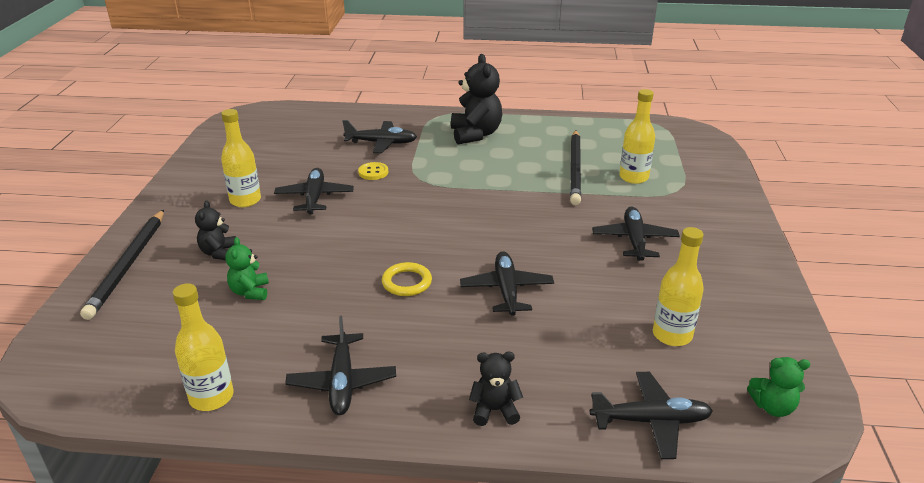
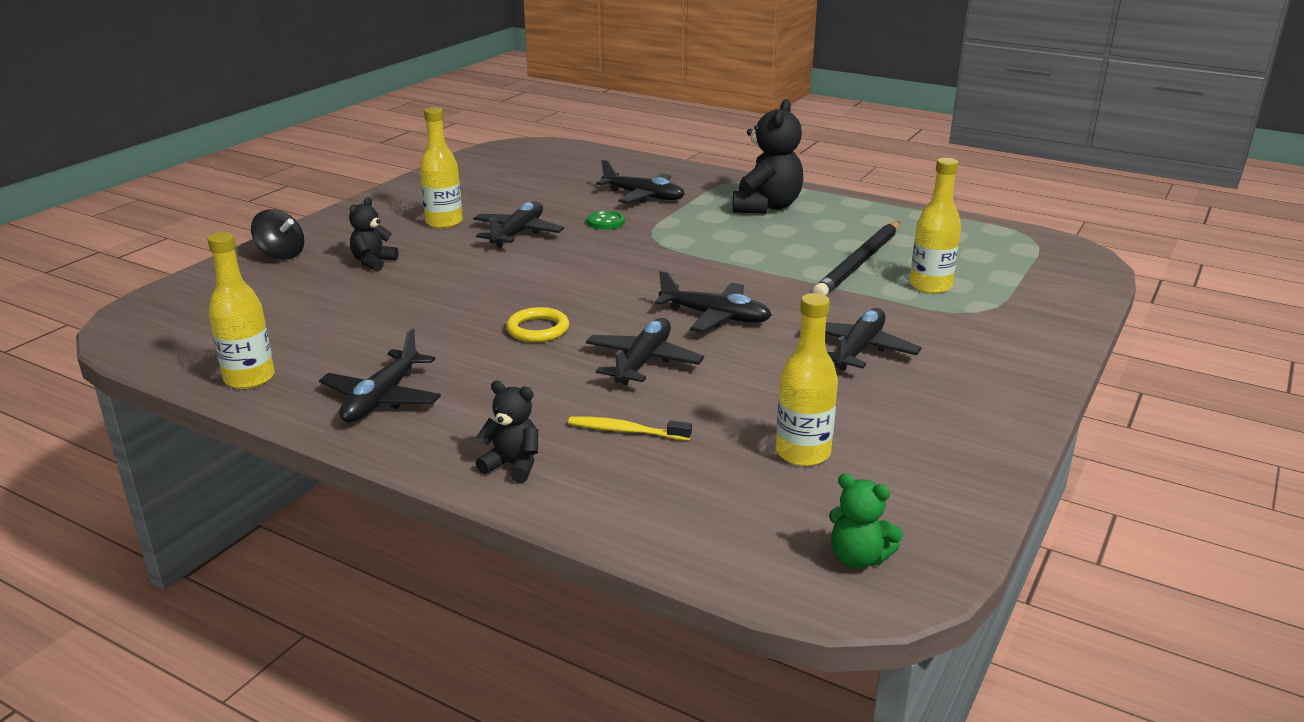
camera: 25 degrees right, 5 degrees down
black pencil [80,210,164,320] -> black spinning top [251,209,304,260]
green teddy bear [225,237,269,300] -> none
yellow button [358,162,388,180] -> green button [587,211,625,230]
black plane [590,372,713,459] -> black plane moved to [655,270,772,333]
none -> yellow toothbrush [568,416,692,441]

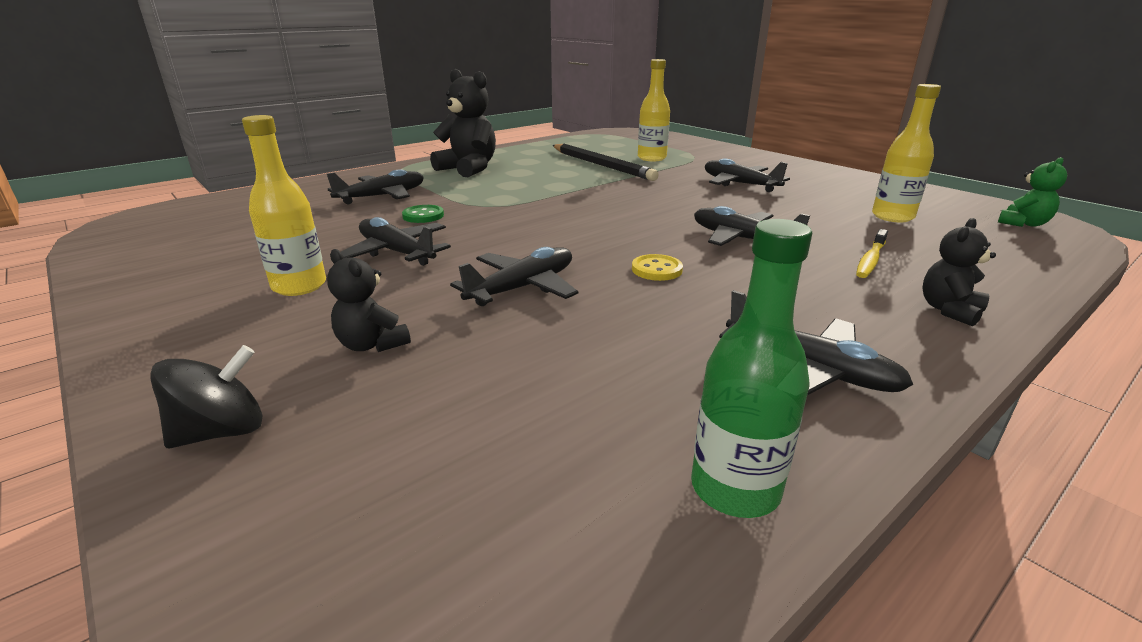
camera: 70 degrees left, 0 degrees up
yellow bottle [207,232,275,389] -> green bottle [691,219,812,518]
yellow ring [506,307,569,342] -> yellow button [632,254,683,281]
black plane [655,270,772,333] -> black plane moved to [450,247,578,306]

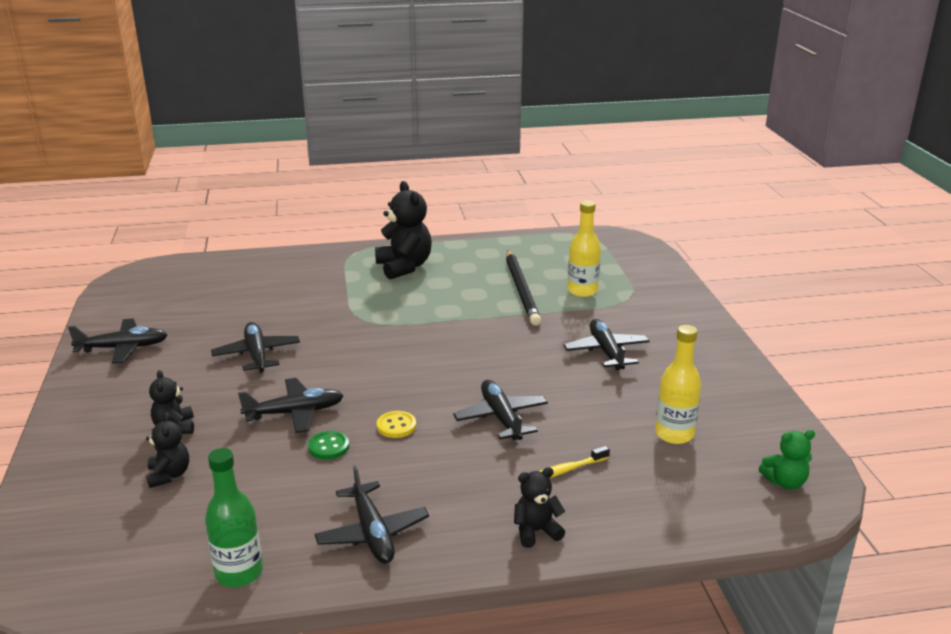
camera: 30 degrees right, 0 degrees up
black spinning top [150,345,263,448] -> none
yellow bottle [242,115,326,296] -> none
black plane [327,169,424,205] -> black plane moved to [68,318,167,364]
green button [402,205,444,223] -> green button moved to [308,431,349,459]
none -> black teddy bear [146,412,189,488]

